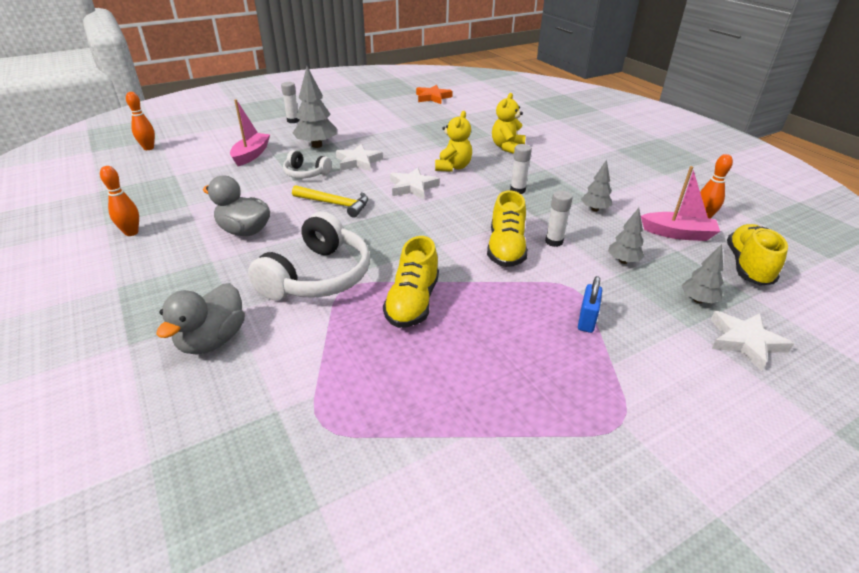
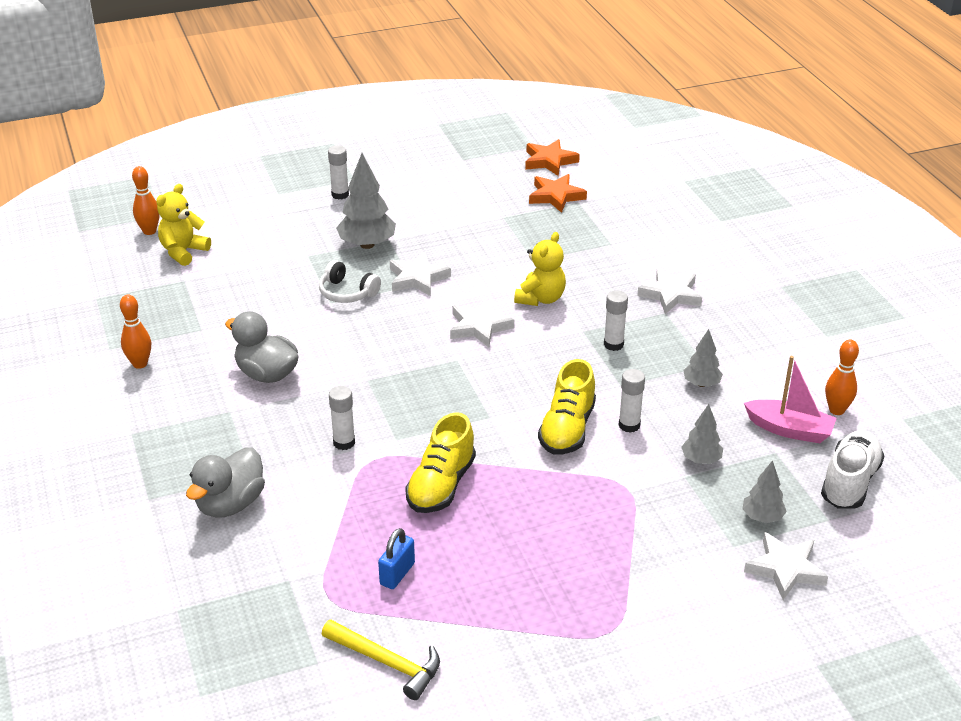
camera: 10 degrees right, 0 degrees up
pink boat [230,99,270,166] -> none
white headphones [248,212,370,300] -> white glue stick [329,386,355,450]
yellow hammer [292,185,368,218] -> yellow hammer moved to [322,620,440,700]
yellow teddy bear [492,93,526,154] -> yellow teddy bear moved to [156,184,211,266]
blue padlock [578,276,602,333] -> blue padlock moved to [378,528,415,589]
yellow shoe [727,224,788,286] -> white shoe [821,430,884,509]
none -> orange star [529,174,587,213]
none -> white star [637,268,702,314]

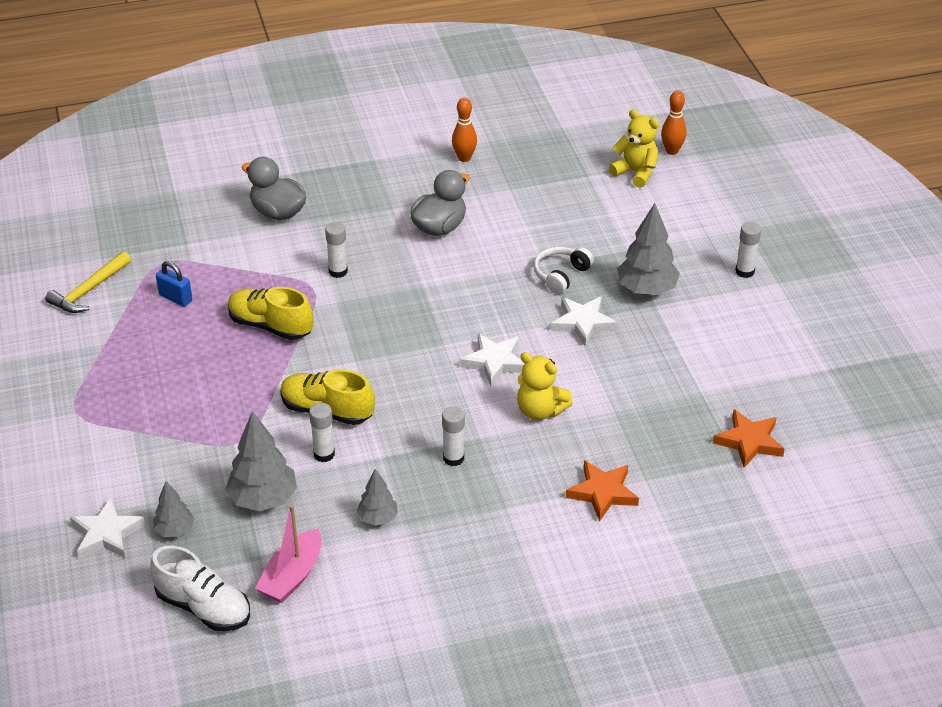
camera: 95 degrees right, 5 degrees up
orange star [525,139,580,176] -> orange star moved to [566,460,639,522]
white star [637,268,702,314] -> none
grey tree [681,404,723,464] -> grey tree [225,411,297,511], size x1.73
orange bowling pin [825,340,859,415] -> none

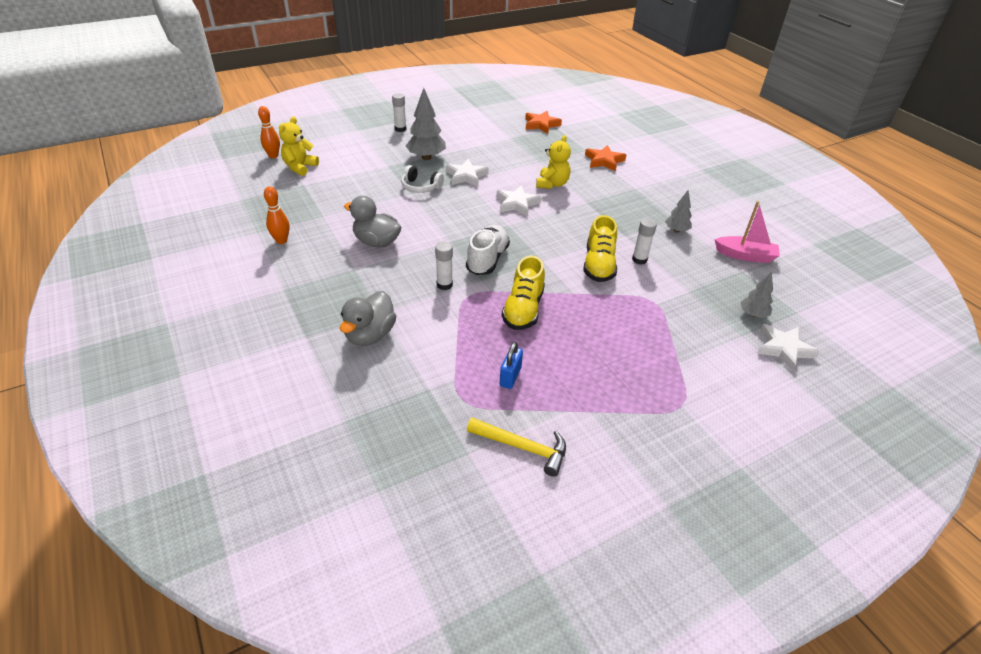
camera: 105 degrees left, 0 degrees up
white shoe [150,546,250,631] -> white shoe moved to [466,225,510,275]
grey tree [225,411,297,511] -> none
white glue stick [442,407,465,466] -> none

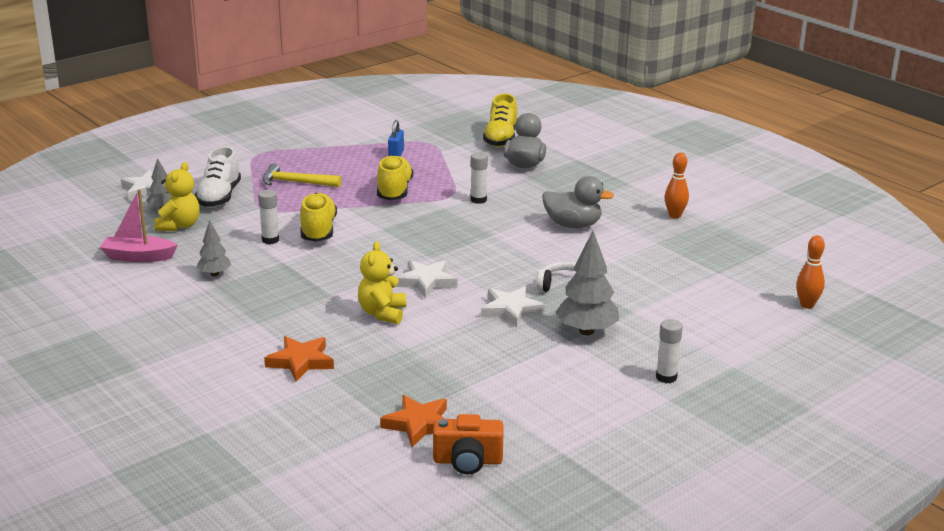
camera: 170 degrees right, 15 degrees down
yellow teddy bear [279,117,319,176] -> yellow teddy bear moved to [154,162,200,231]
white shoe [466,225,510,275] -> white shoe moved to [195,146,241,207]
yellow hammer [467,418,566,477] -> yellow hammer moved to [262,164,341,187]
none -> orange camera [433,414,503,474]
none -> yellow shoe [483,94,518,147]

